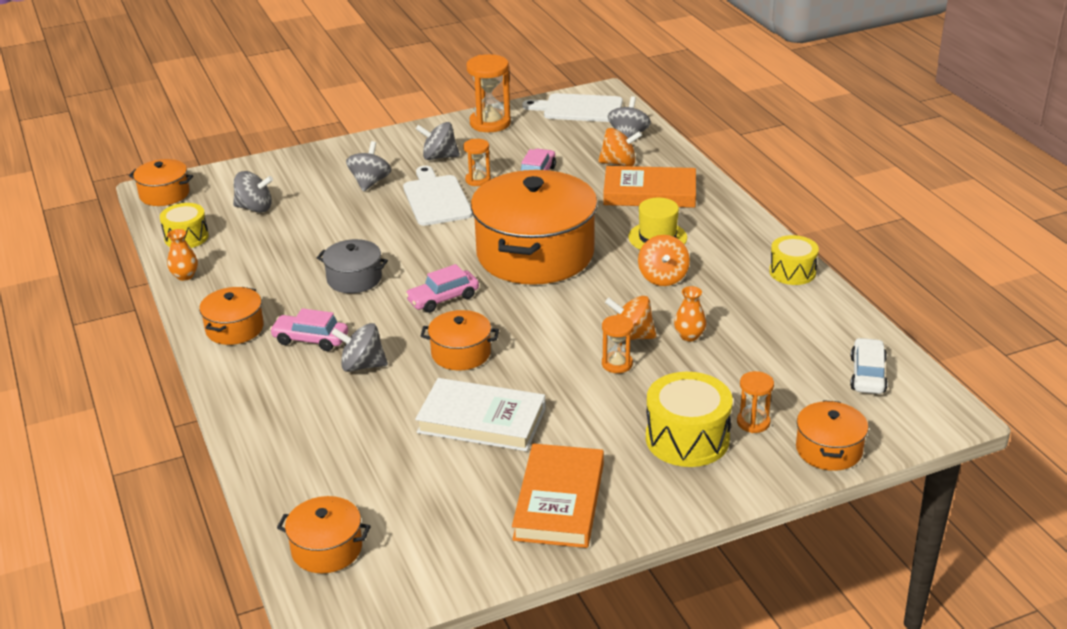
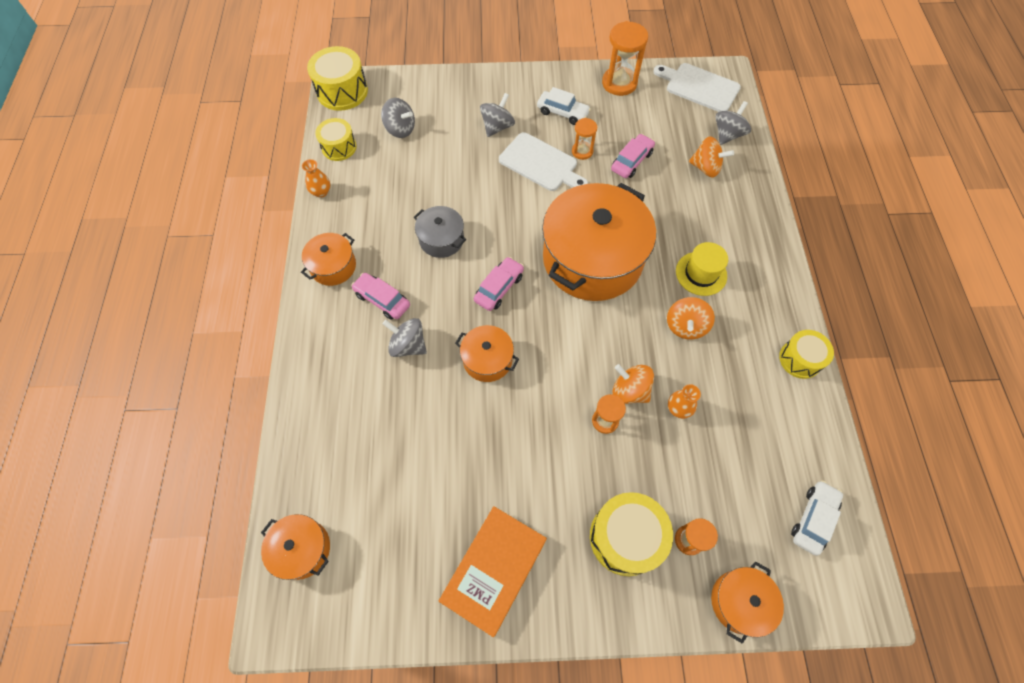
camera: 20 degrees right, 30 degrees up
orange pot [129,159,193,206] -> yellow drum [307,46,368,111]
white cutting board [403,166,473,226] -> white cutting board turned 120 degrees clockwise [499,132,588,191]
pink car [405,264,479,313] -> pink car turned 135 degrees clockwise [474,257,524,311]
white book [415,378,546,451] -> none
grey spinning top [416,122,460,160] -> white car [537,87,591,125]
orange book [603,166,696,208] -> none

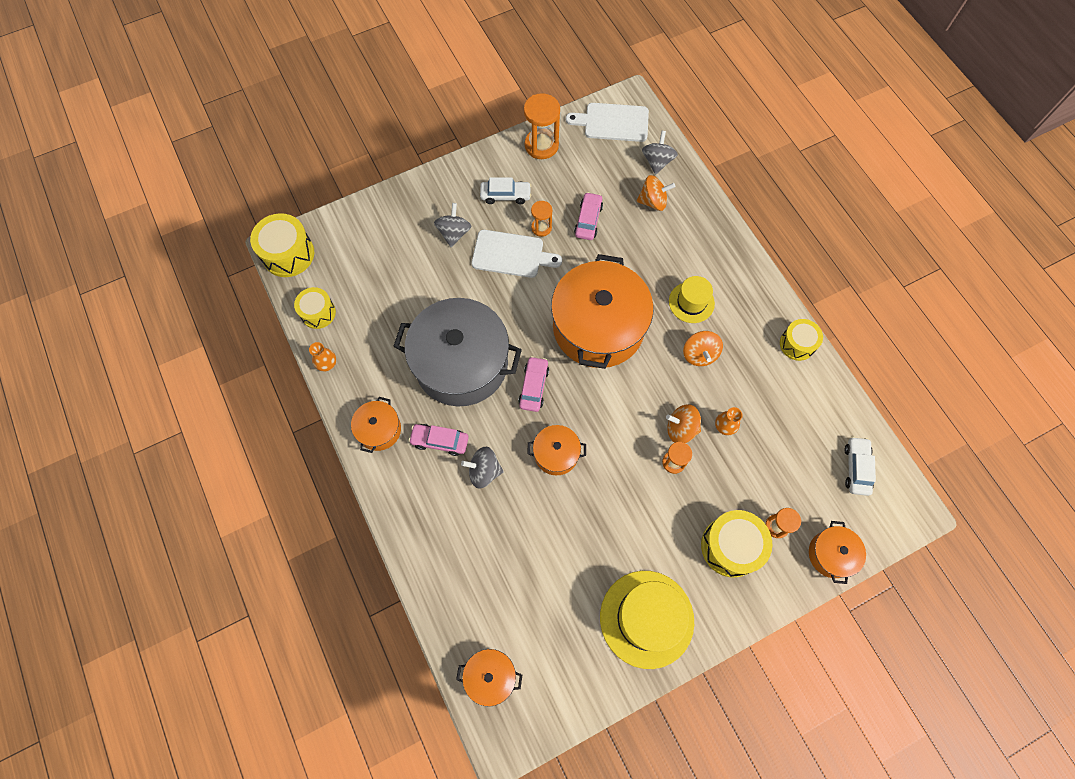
camera: 25 degrees left, 5 degrees up
grey spinning top [381,98,415,138] -> none
grey pot [414,206,466,258] -> grey pot [393,298,522,406], size x2.19
orange book [439,506,547,637] -> yellow hat [600,571,694,669]

